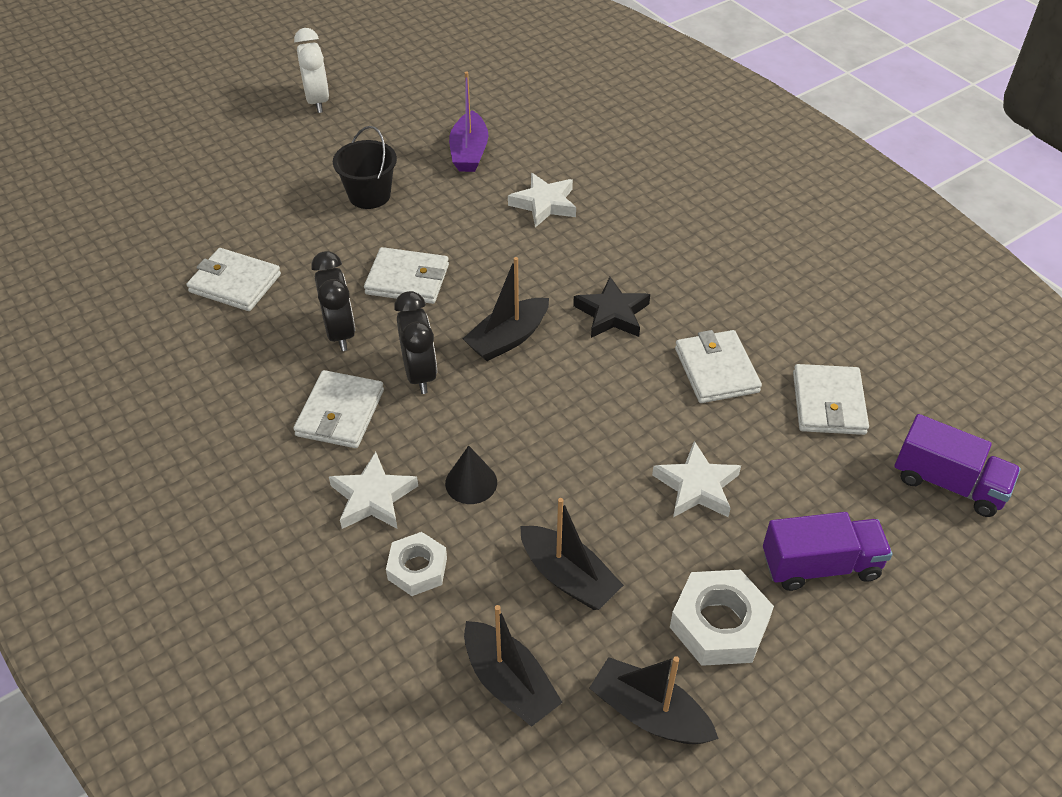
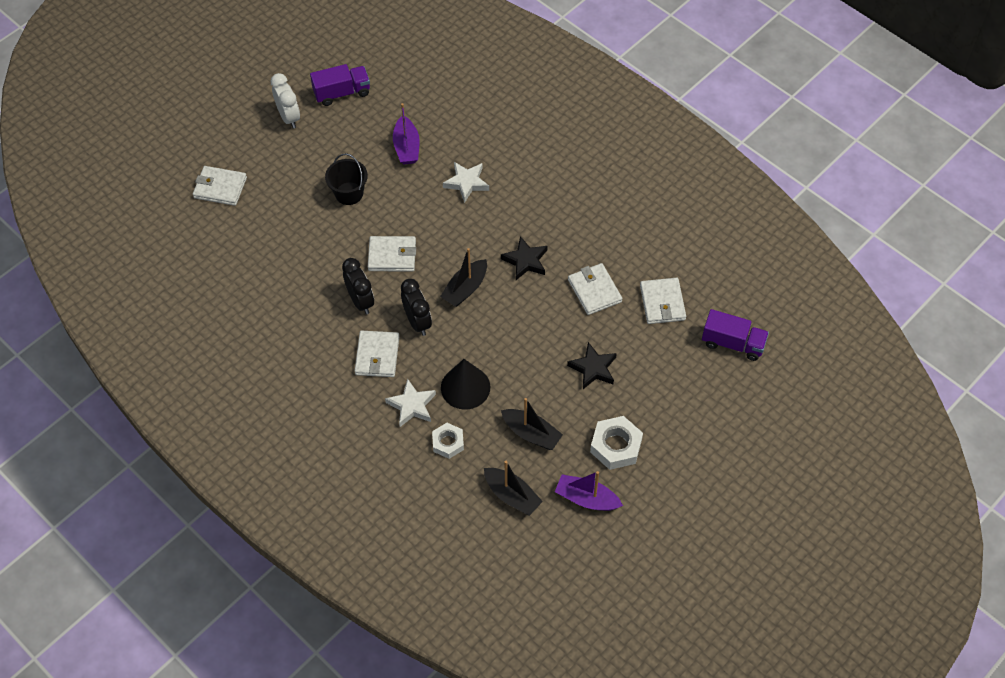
camera: 10 degrees left, 10 degrees up
white wallet [187,248,281,311] -> white wallet moved to [193,166,247,206]
black cone [445,445,497,504] -> black cone [441,359,490,410], size x1.65
black boat [589,656,719,744] -> purple boat [555,471,623,511]
white star [652,441,741,517] -> black star [567,342,617,389]
purple truck [763,512,893,591] -> purple truck moved to [310,64,370,106]

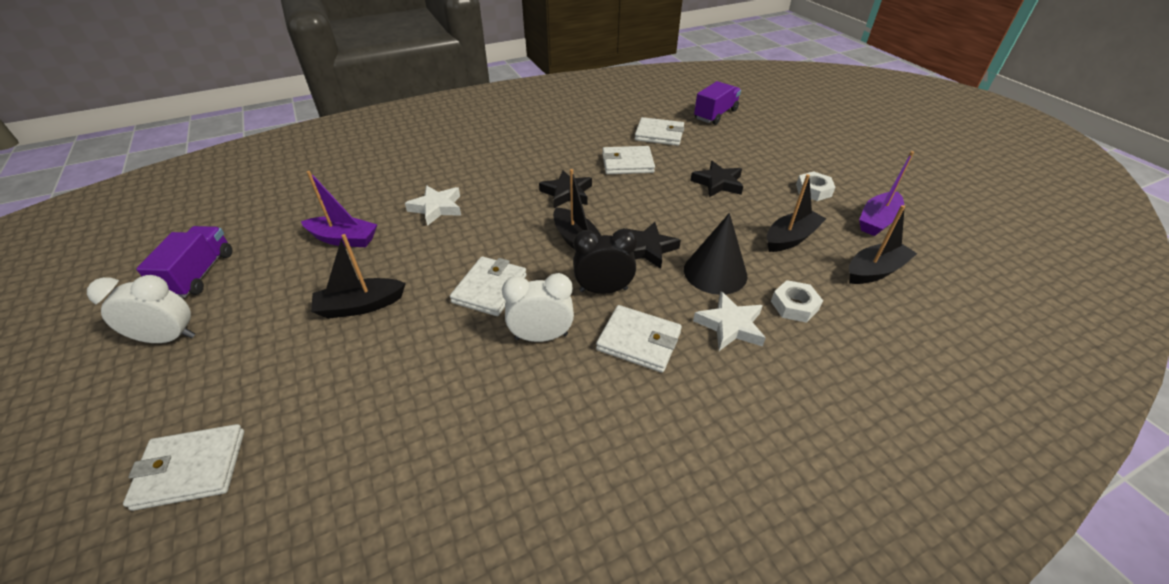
camera: 70 degrees left, 15 degrees down
white wallet [193,166,247,206] -> white wallet turned 45 degrees clockwise [123,424,244,511]
black bucket [325,153,368,205] -> black boat [311,234,406,319]
black clock [342,258,374,314] -> white clock [502,273,574,342]
white nut [590,416,643,470] -> white nut [796,171,835,201], size x0.65
none -> black star [623,222,681,269]

